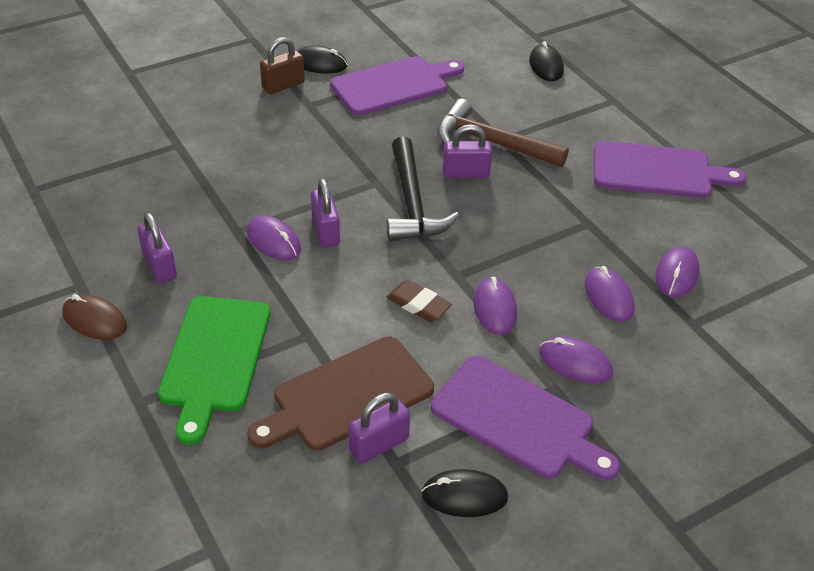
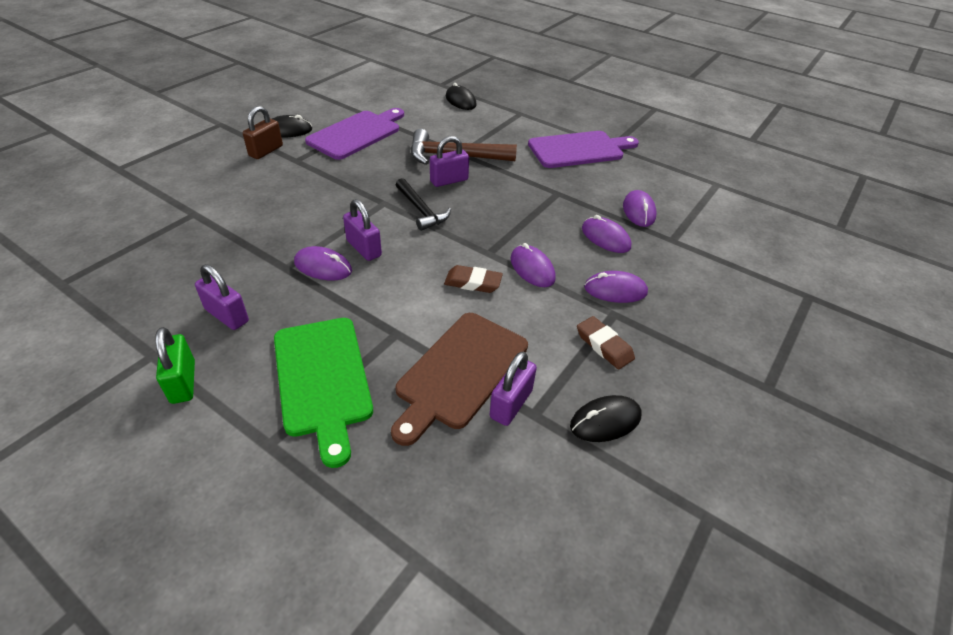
camera: 25 degrees left, 0 degrees up
brown mouse [62,294,127,340] -> green padlock [155,327,195,404]
black hammer [387,137,459,241] -> black hammer [396,178,451,231], size x0.66
purple cutting board [431,356,620,480] -> brown eraser [577,316,635,369]

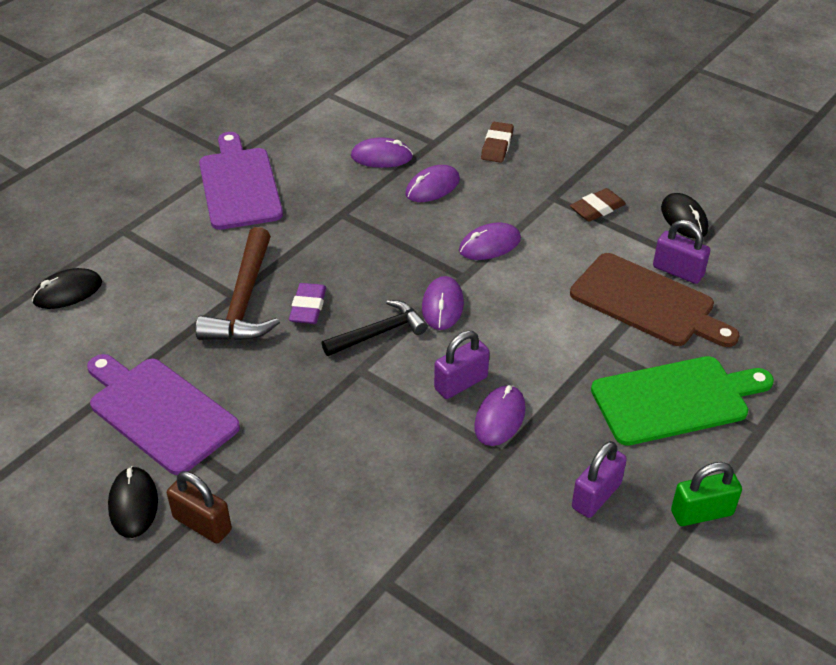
camera: 85 degrees left, 0 degrees up
purple padlock [430,136,469,187] -> purple eraser [289,283,326,324]
brown eraser [444,265,503,293] -> brown eraser moved to [481,122,514,163]
purple mouse [584,271,648,303] -> purple mouse moved to [422,276,464,330]

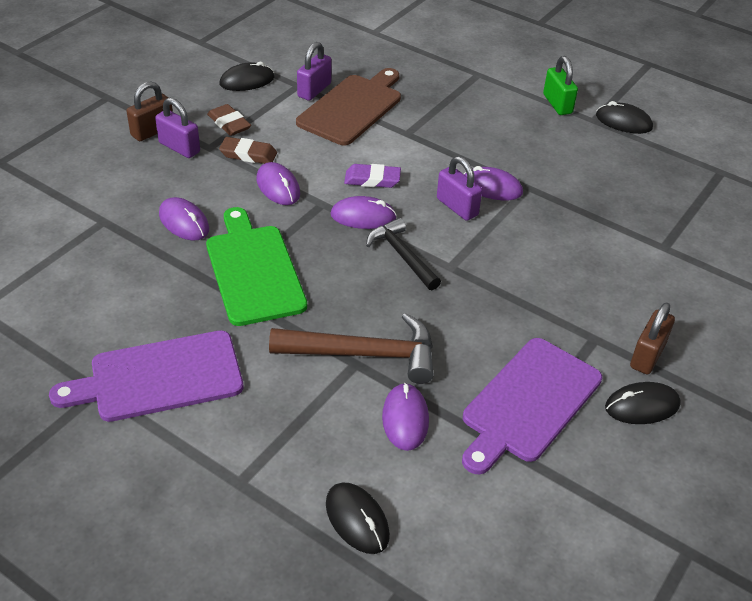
camera: 95 degrees left, 0 degrees up
purple eraser [289,283,326,324] -> purple eraser moved to [344,164,401,188]
purple mouse [351,138,413,168] -> purple mouse moved to [382,383,429,451]
brown eraser [481,122,514,163] -> brown eraser moved to [219,137,277,164]
purple padlock [572,441,627,518] -> purple padlock moved to [155,98,200,158]
green cutting board [591,356,774,446] -> green cutting board moved to [206,207,307,326]
none -> brown padlock [127,81,173,141]
none -> black mouse [596,101,653,134]

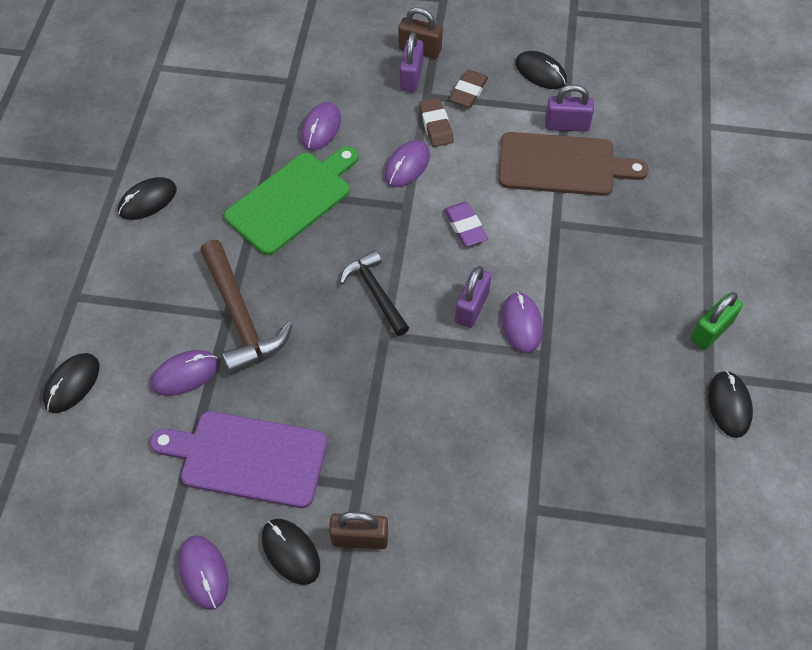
camera: 65 degrees right, 15 degrees up
purple cutting board [49,331,243,422] -> black mouse [118,177,177,220]
purple mouse [331,196,397,229] -> purple mouse moved to [178,535,229,610]
black hammer [366,218,441,290] -> black hammer turned 60 degrees counterclockwise [340,250,409,336]

